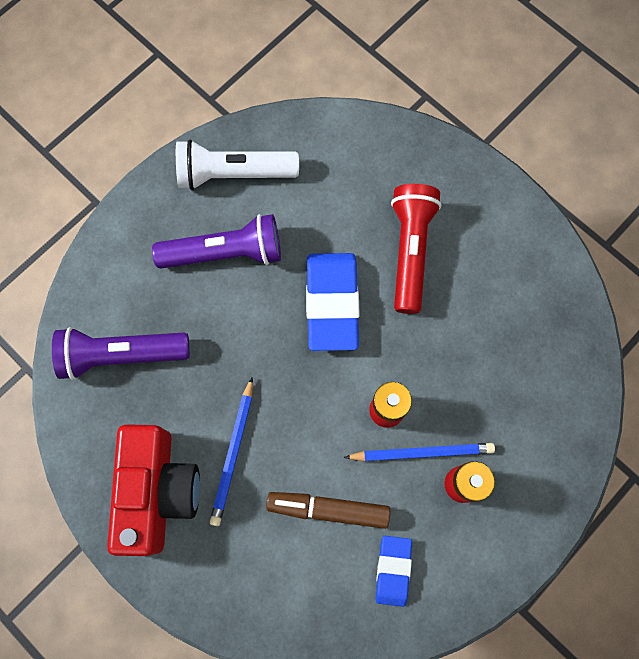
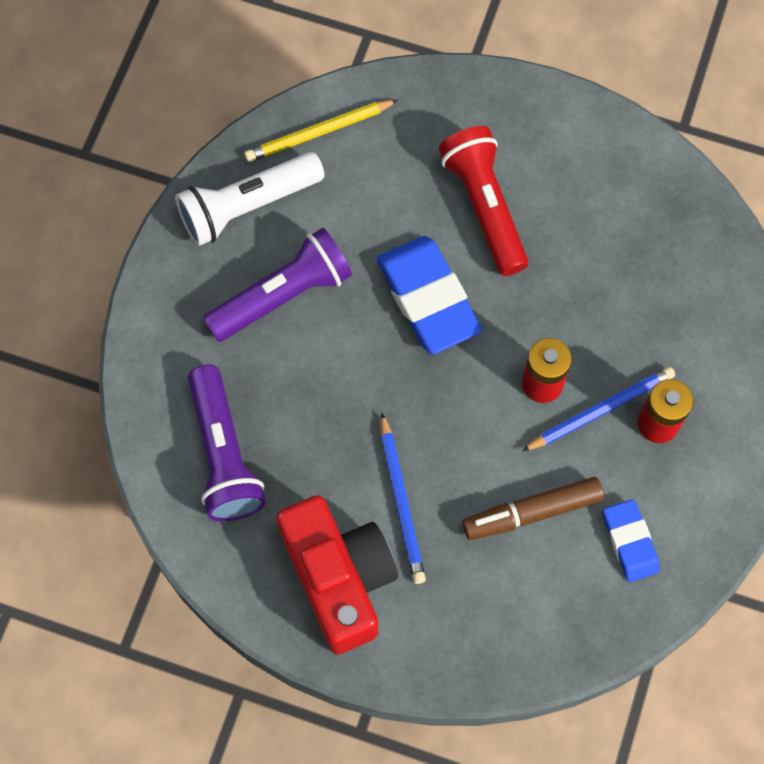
camera: 25 degrees left, 5 degrees down
purple flashlight [52,327,190,380] -> purple flashlight turned 75 degrees counterclockwise [188,364,266,522]
none -> yellow pencil [244,100,398,162]

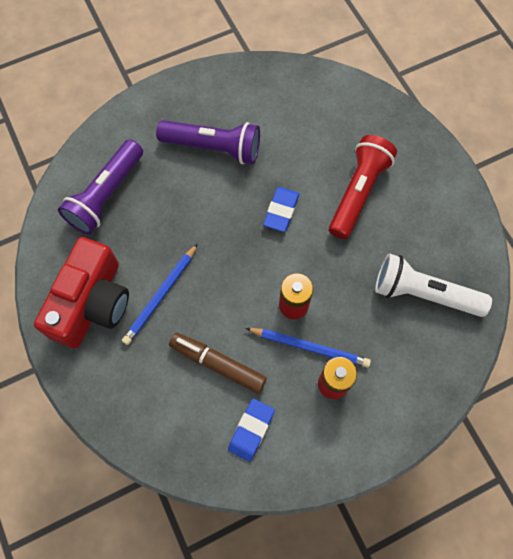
camera: 45 degrees right, 0 degrees up
white flashlight [175,152,325,246] -> white flashlight moved to [375,253,492,317]
yellow pencil [244,100,398,162] -> none
blue eraser [377,236,482,354] -> blue eraser [263,187,299,232], size x0.57

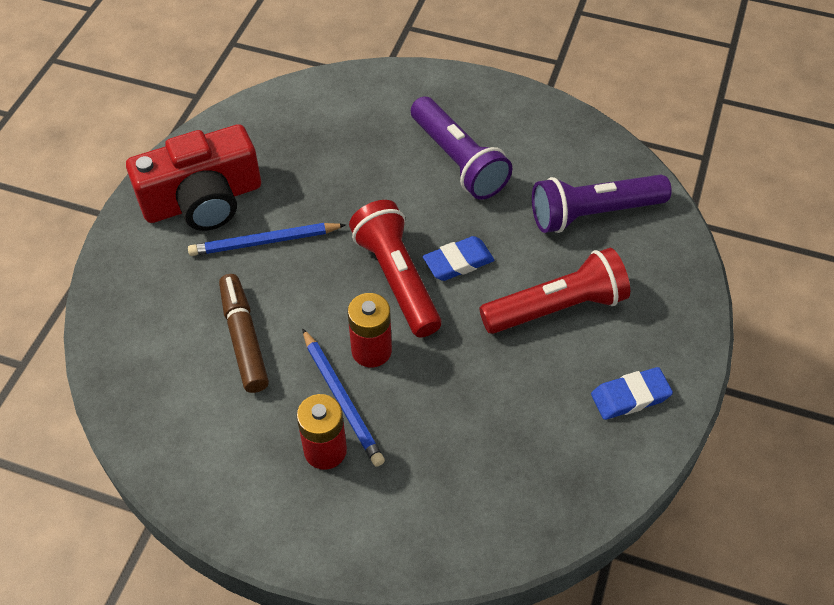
camera: 45 degrees right, 15 degrees down
purple flashlight [58,139,143,234] -> purple flashlight moved to [532,175,672,233]
blue eraser [228,399,275,462] -> blue eraser moved to [591,367,673,420]
white flashlight [375,253,492,317] -> none
none -> red flashlight [349,200,441,337]

